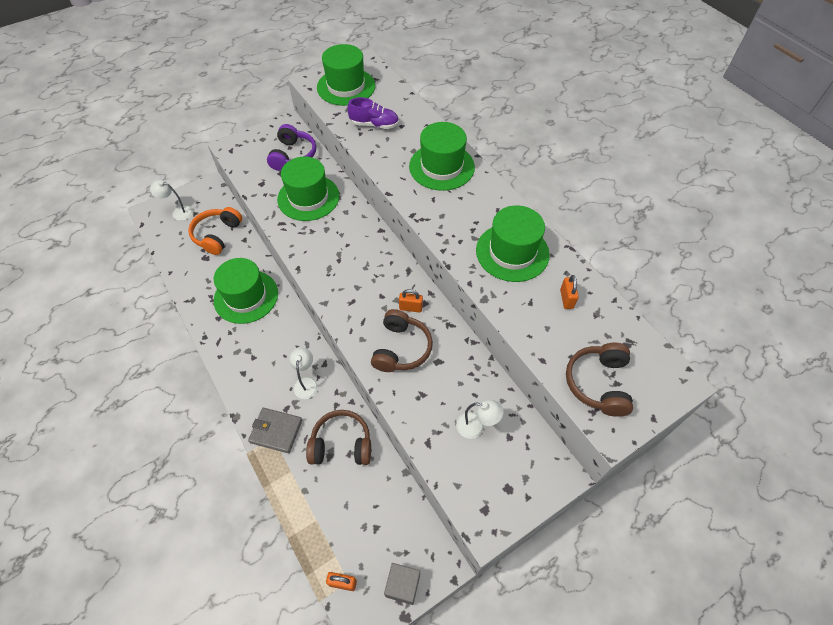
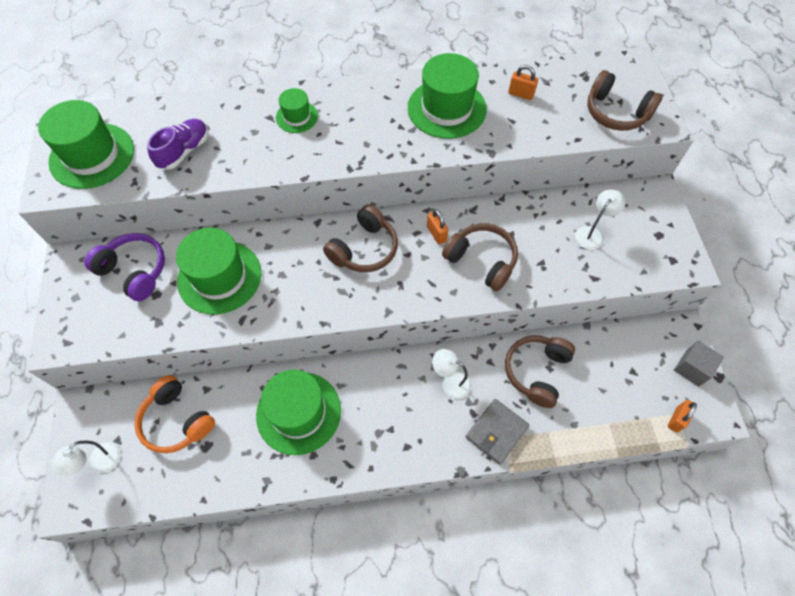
camera: 65 degrees left, 5 degrees up
orange padlock [399,289,423,313] -> orange padlock turned 60 degrees counterclockwise [427,209,448,244]
green hat [409,122,475,191] -> green hat [276,88,318,133], size x0.53
none -> brown headphones [323,204,398,272]

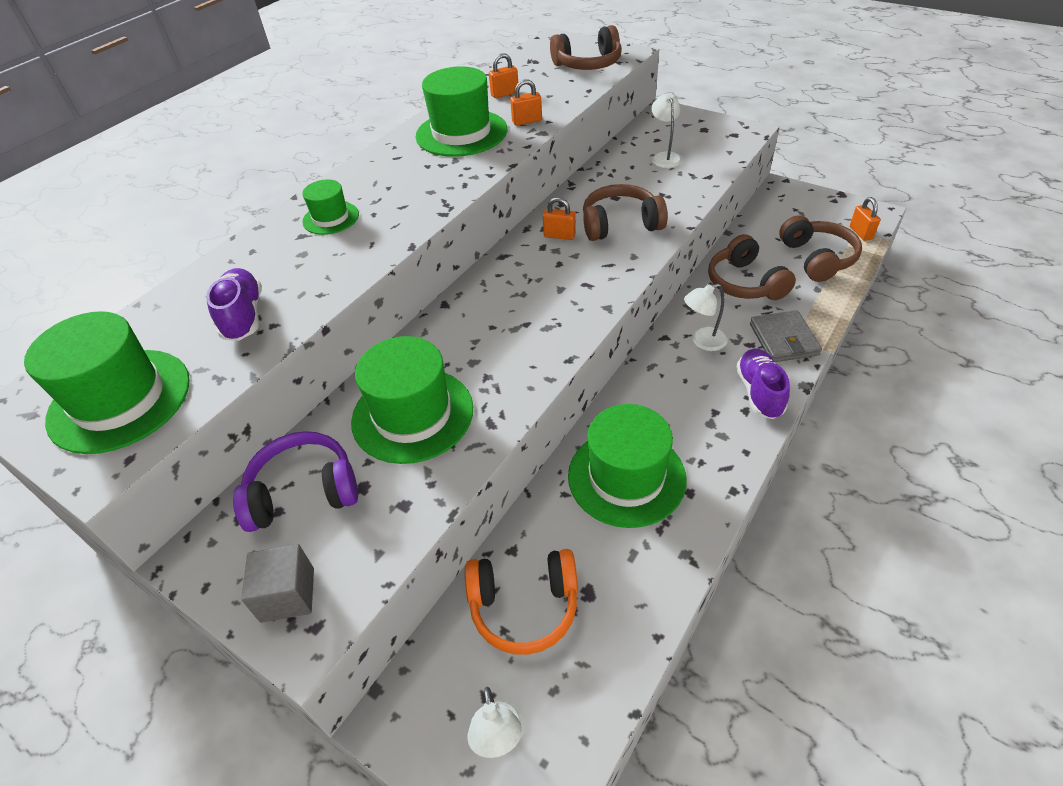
camera: 45 degrees left, 15 degrees down
brown headphones [323,204,398,272] -> brown headphones moved to [779,215,862,282]
grey cube [674,341,724,387] -> grey cube moved to [241,544,314,623]
none -> orange padlock [510,79,542,126]
none -> purple shoe [736,349,790,419]

